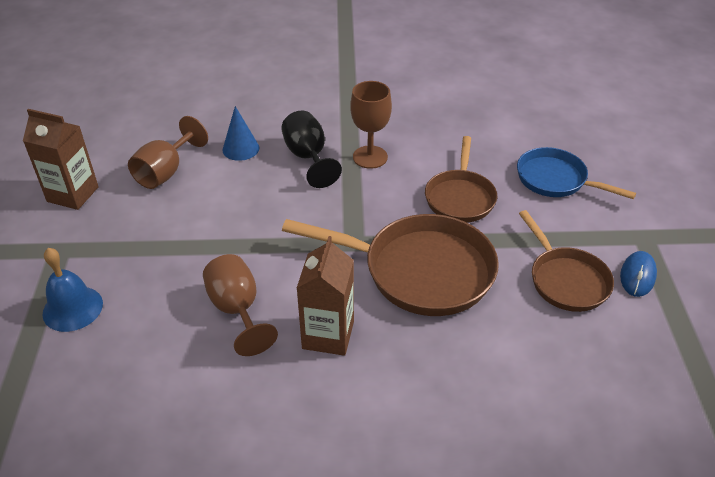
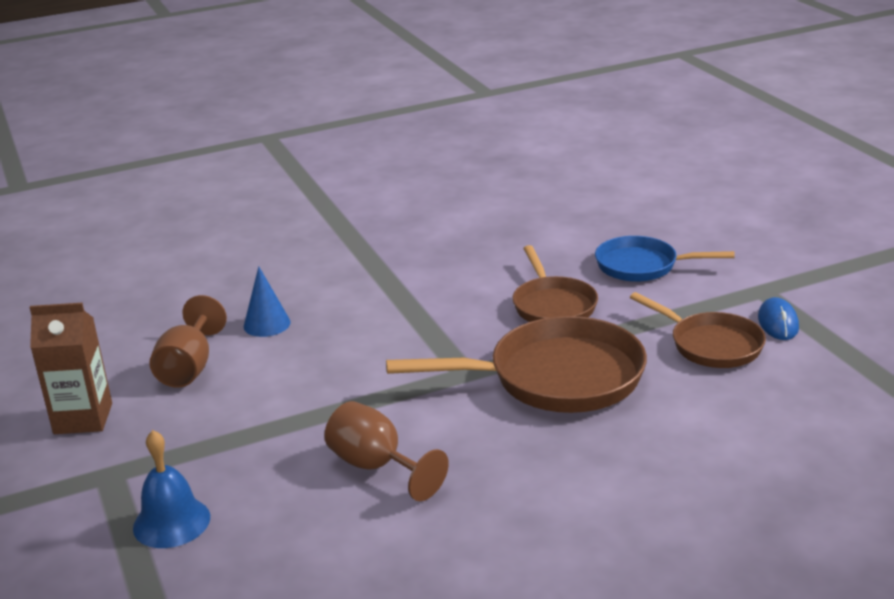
camera: 20 degrees left, 15 degrees down
black goblet [281,111,342,188] -> none
brown carton [297,236,354,356] -> none
brown goblet [350,81,392,169] -> none

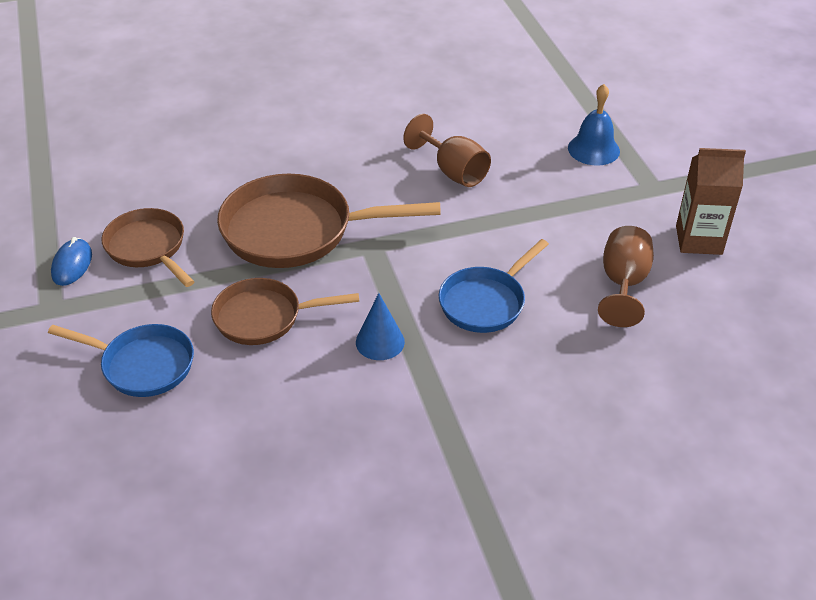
camera: 175 degrees left, 15 degrees up
blue cone [244,267,291,337] -> blue cone moved to [356,293,405,360]
brown pan [513,245,598,322] -> brown pan turned 90 degrees counterclockwise [211,278,359,345]
none -> blue pan [439,239,549,333]

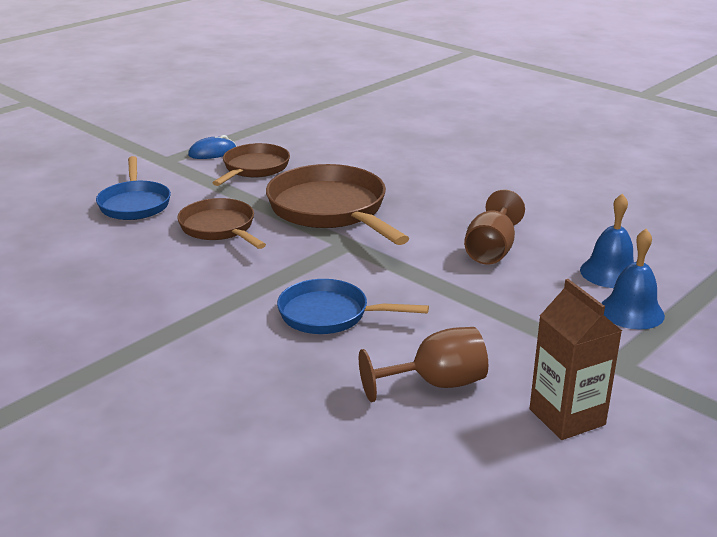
camera: 60 degrees right, 15 degrees down
blue cone [356,293,405,360] -> none
none -> blue bell [580,194,634,288]

